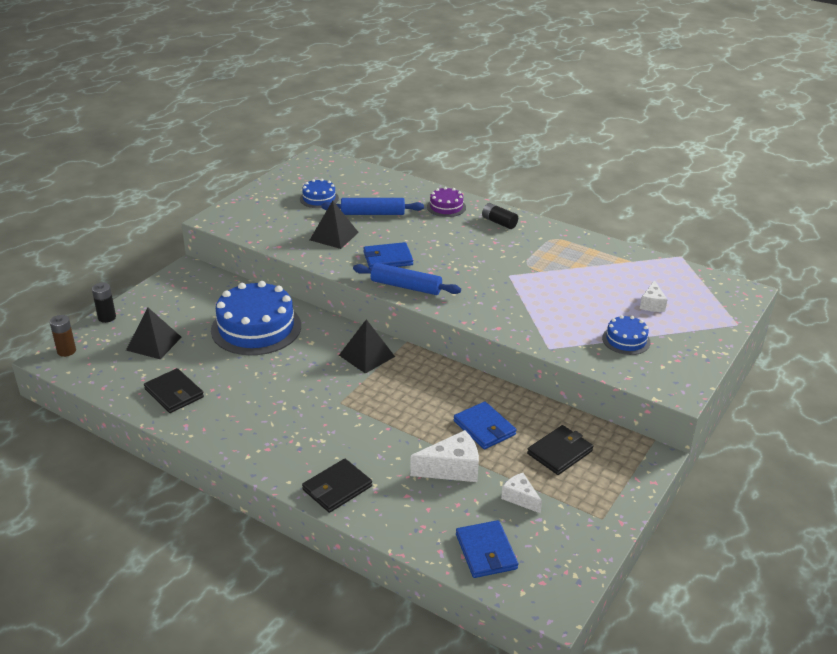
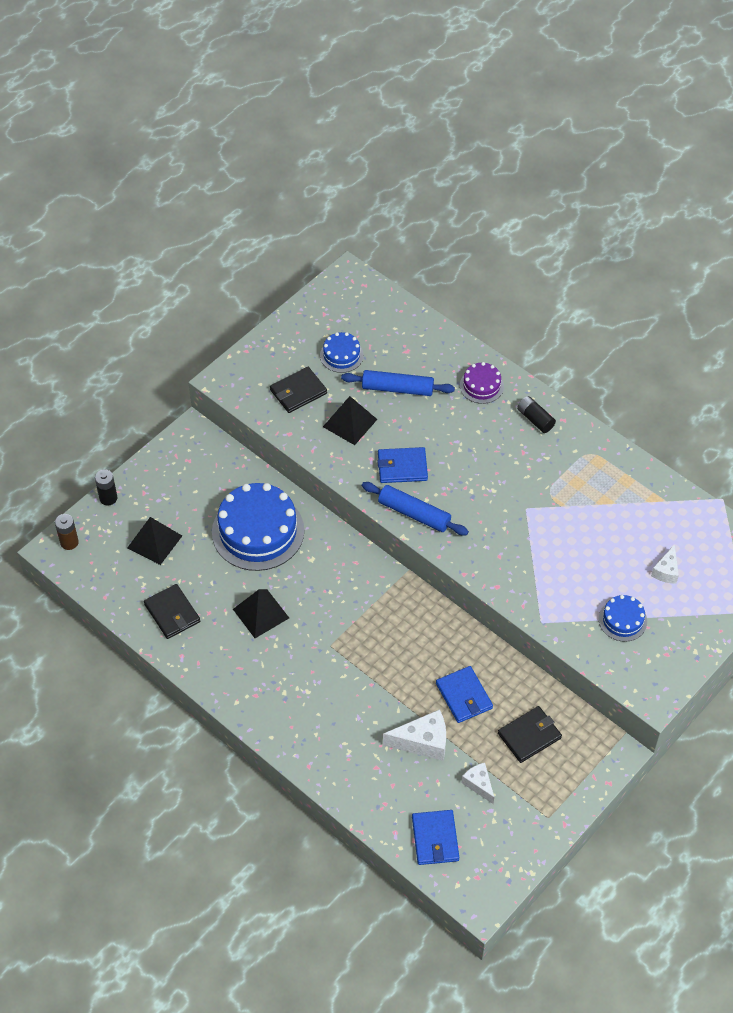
camera: 10 degrees right, 20 degrees up
black wallet [302,459,372,513] -> black wallet moved to [270,367,327,413]
black pyramid [339,319,395,374] -> black pyramid moved to [233,589,289,638]

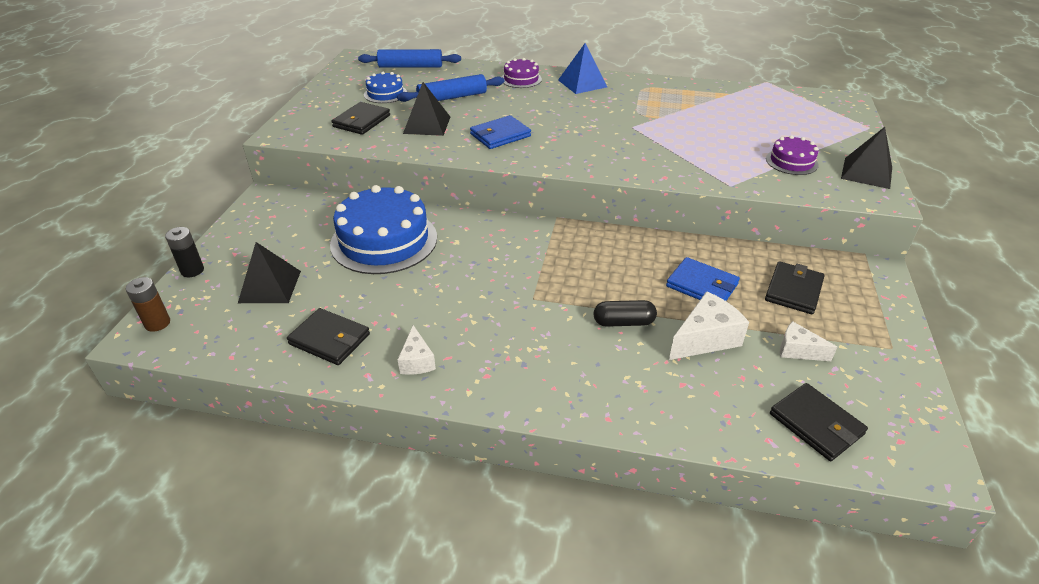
camera: 30 degrees left, 15 degrees down
black pyramid [233,589,289,638] -> black pyramid moved to [841,127,892,189]
blue rolling pin [362,482,469,536] -> blue rolling pin moved to [358,49,461,68]
blue wallet [412,810,459,865] -> black wallet [770,383,868,461]
black battery [517,396,556,433] -> blue pyramid [558,43,607,94]
blue cake [599,595,647,642] -> purple cake [766,135,819,175]
white cheese [651,544,679,584] -> white cheese moved to [398,325,436,375]
none -> black capsule [594,300,657,327]

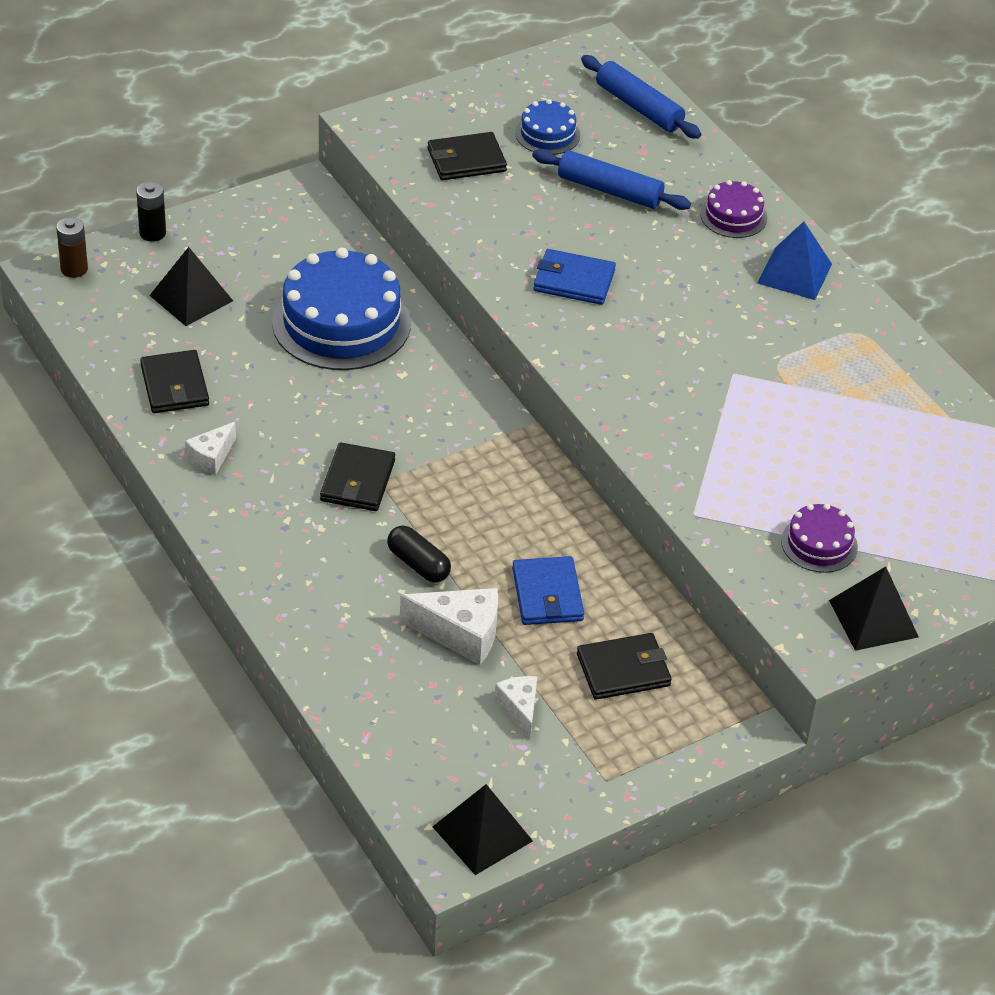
camera: 45 degrees right, 5 degrees up
black pyramid [403,82,450,136] -> black pyramid moved to [433,784,533,875]
black wallet [770,383,868,461] -> black wallet moved to [320,442,395,511]

